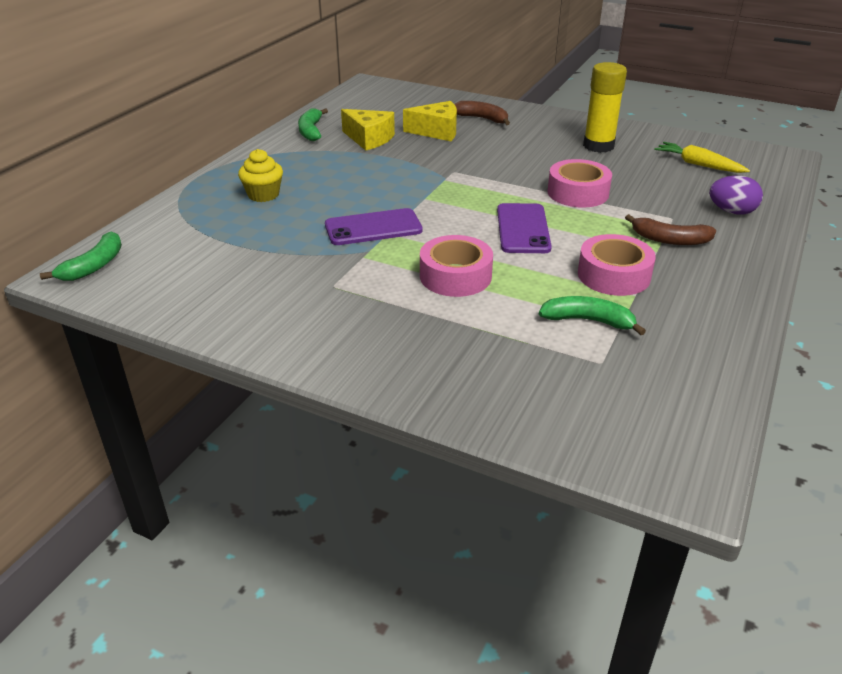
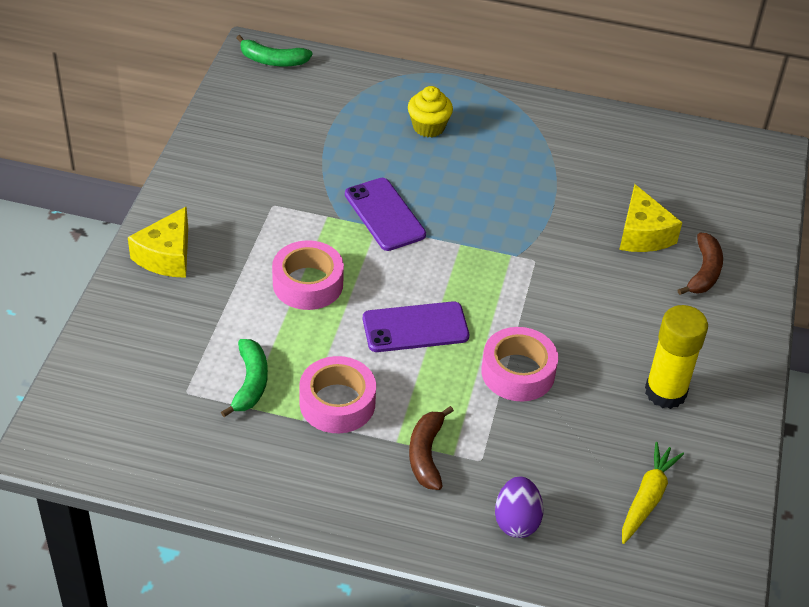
camera: 75 degrees right, 10 degrees up
green banana [298,108,328,141] -> none
yellow cheese [341,109,395,150] -> yellow cheese moved to [128,207,188,278]

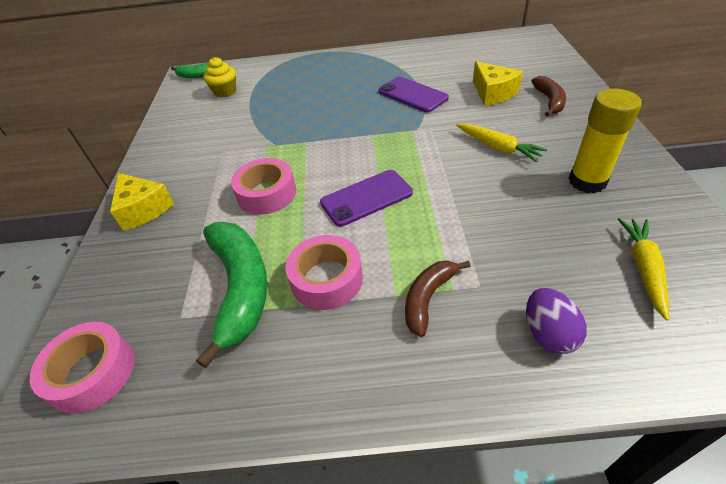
camera: 10 degrees left, 0 degrees up
yellow cheese [128,207,188,278] -> yellow cheese turned 45 degrees counterclockwise [110,173,174,231]
green banana [221,339,268,417] -> green banana [196,222,267,368], size x1.76
purple phone [345,178,426,251] -> purple phone moved to [378,77,449,112]
yellow cupcake [408,86,453,137] -> yellow cupcake moved to [203,57,236,97]
brown banana [409,406,454,490] -> brown banana turned 45 degrees clockwise [405,260,471,337]
pink tape [481,327,558,401] -> pink tape moved to [30,322,135,414]
none -> yellow carrot [456,123,547,162]

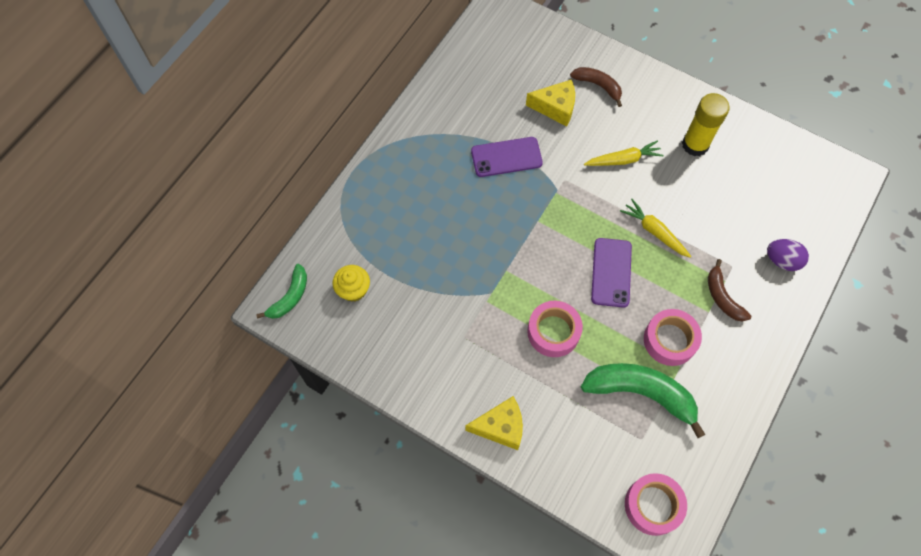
camera: 60 degrees left, 20 degrees up
yellow carrot [618,218,669,321] -> yellow carrot moved to [620,199,691,258]

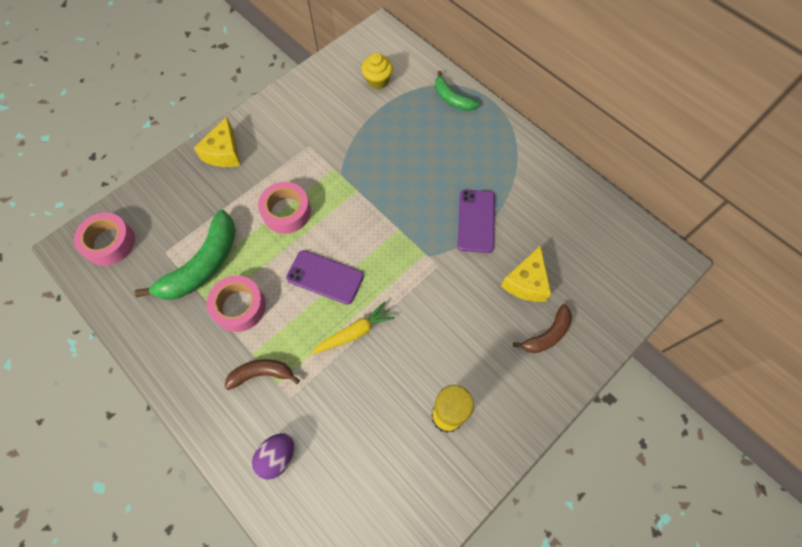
camera: 105 degrees right, 0 degrees up
green banana [256,264,307,319] -> green banana moved to [435,71,479,111]
yellow carrot [584,140,664,166] -> none

